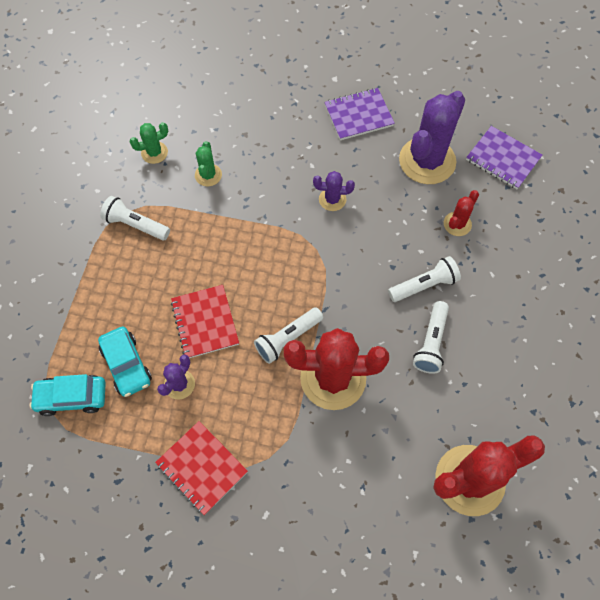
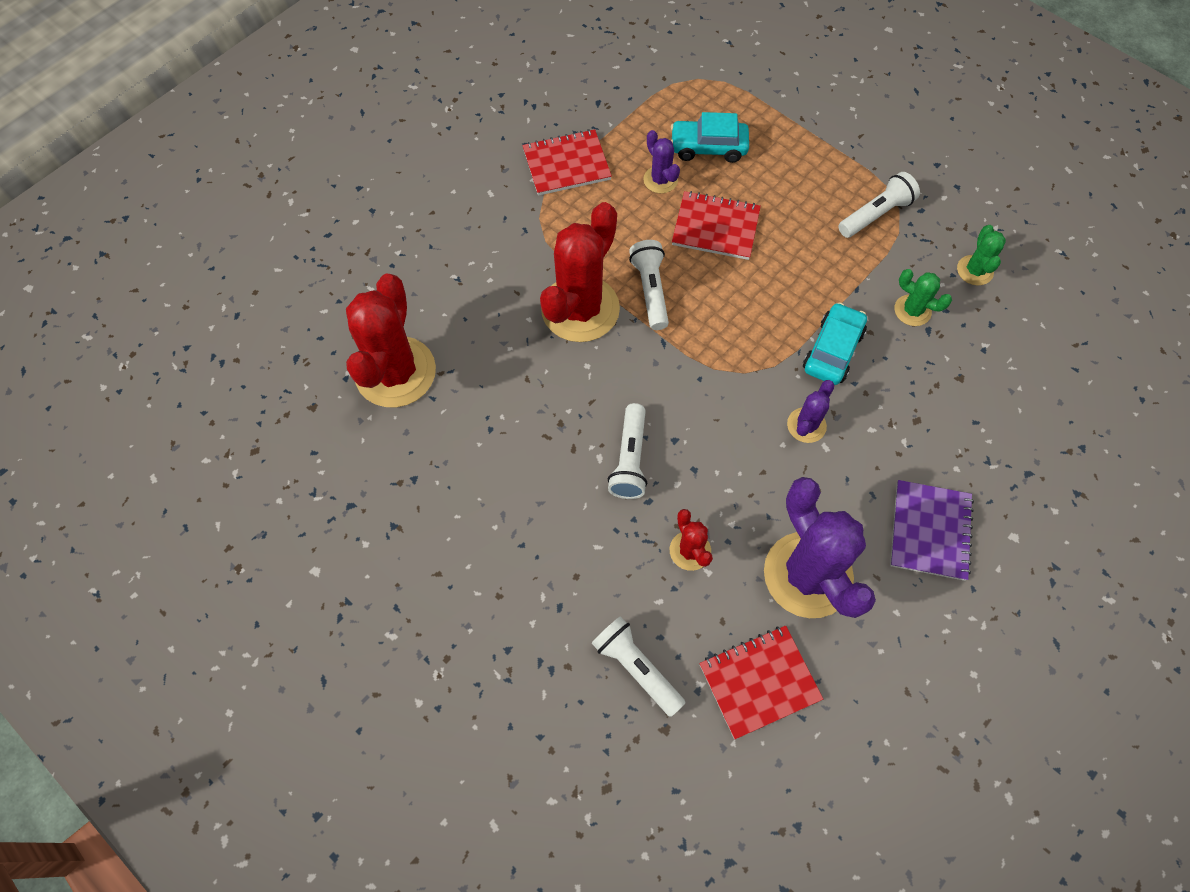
camera: 120 degrees right, 0 degrees up
turquoise car [29,374,106,416] -> turquoise car moved to [803,302,867,385]
white flashlight [413,301,449,374] -> white flashlight moved to [592,616,685,717]
purple notebook [466,126,542,189] -> red notebook [699,626,823,739]

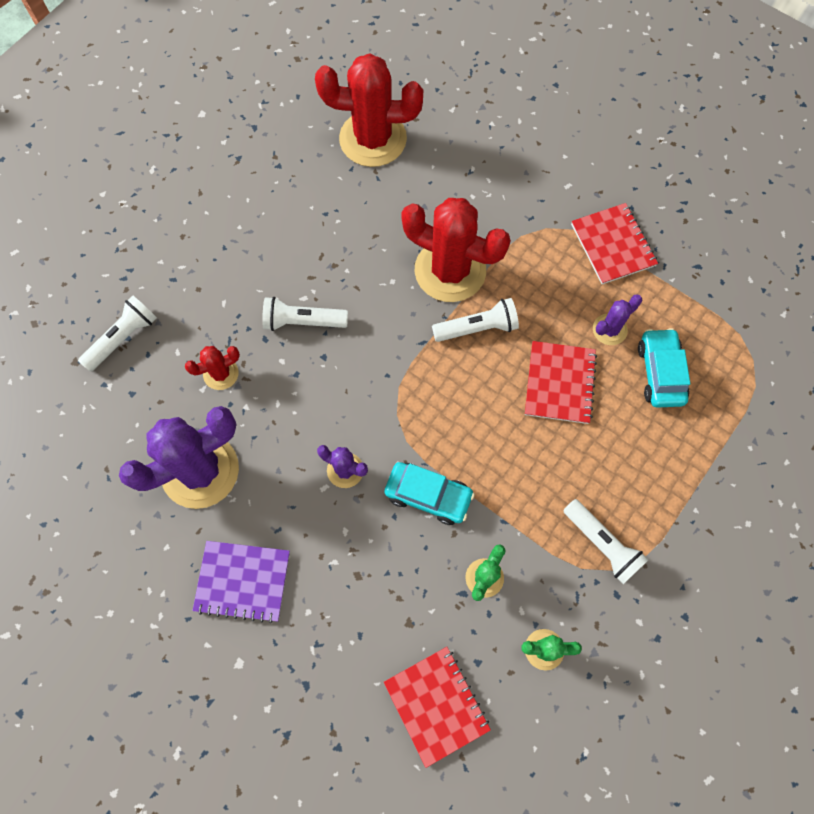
camera: 85 degrees right, 5 degrees up
red notebook [699,626,823,739] -> red notebook moved to [384,647,491,768]

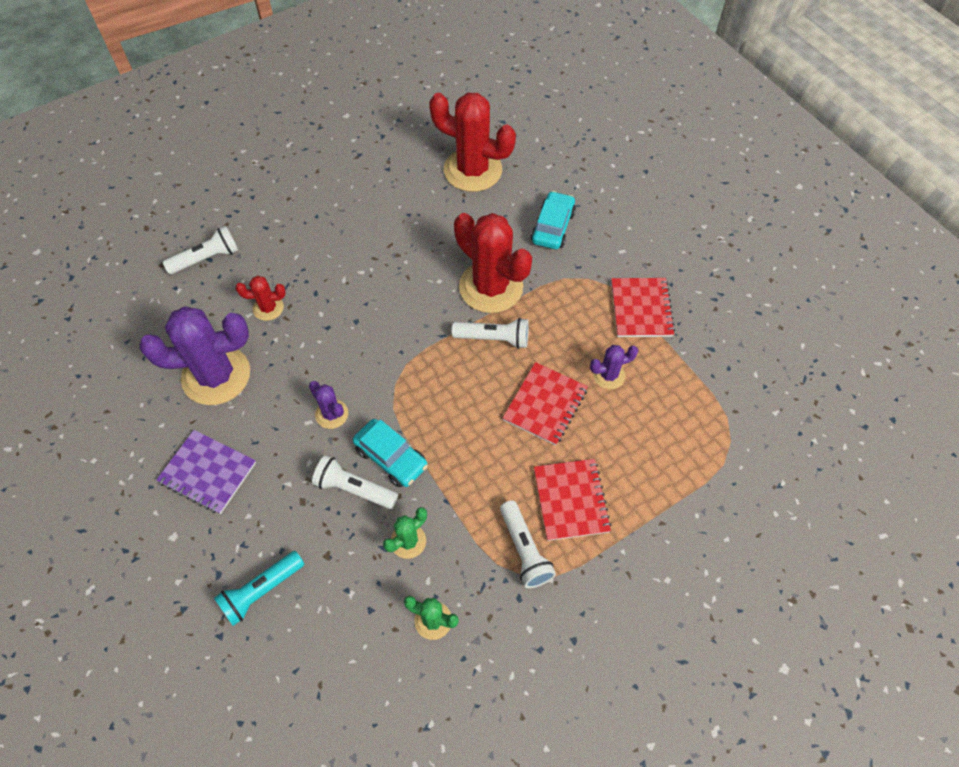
camera: 20 degrees right, 10 degrees down
white flashlight [262,297,348,331] -> white flashlight moved to [312,455,398,509]
red notebook [384,647,491,768] -> red notebook moved to [534,459,611,541]
turquoise car [638,328,690,408] -> turquoise car moved to [531,191,576,249]
none -> turquoise flashlight [214,551,304,626]

